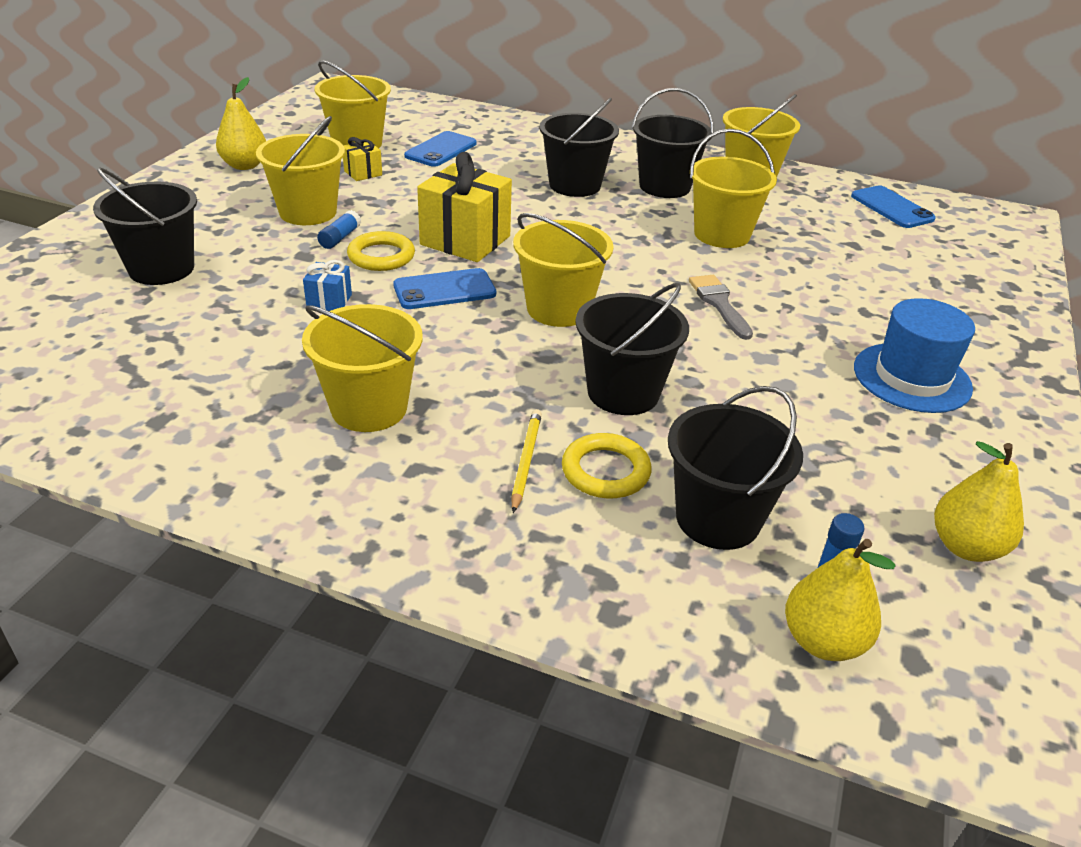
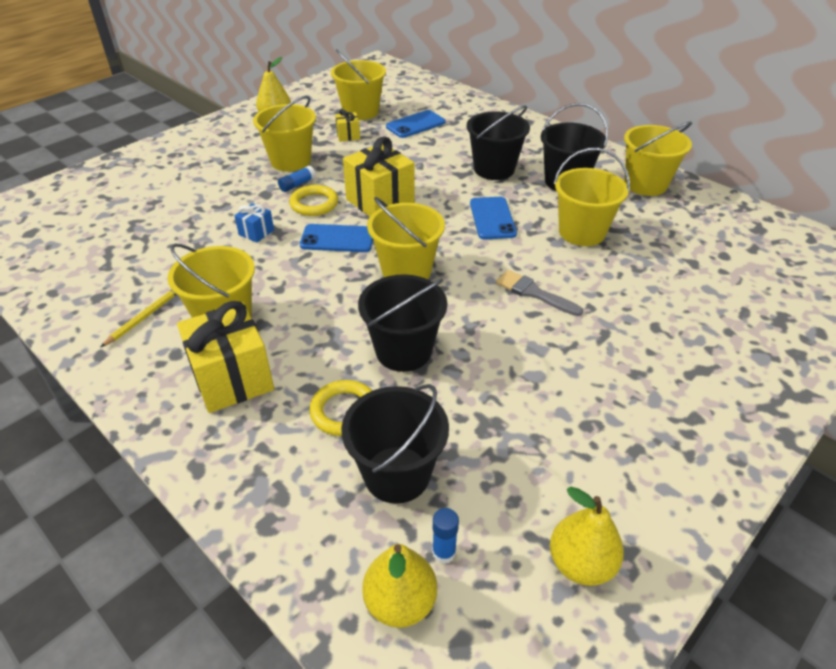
camera: 25 degrees right, 5 degrees up
black bucket [93,167,197,285] -> none
yellow pencil [511,409,542,513] -> yellow pencil moved to [101,290,177,347]
grey brush [689,275,753,340] -> grey brush turned 60 degrees counterclockwise [496,270,583,316]
blue phone [851,185,936,228] -> blue phone moved to [470,197,517,240]
blue hat [854,298,975,413] -> none
none -> yellow gift [177,301,274,413]

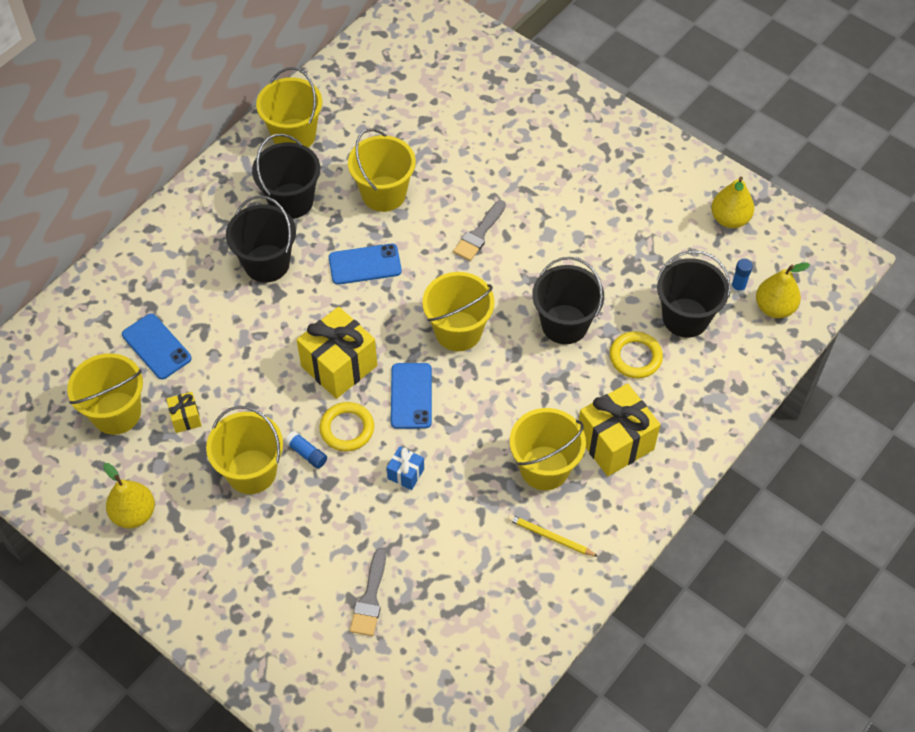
camera: 95 degrees left, 15 degrees up
none -> grey brush [350,548,386,636]

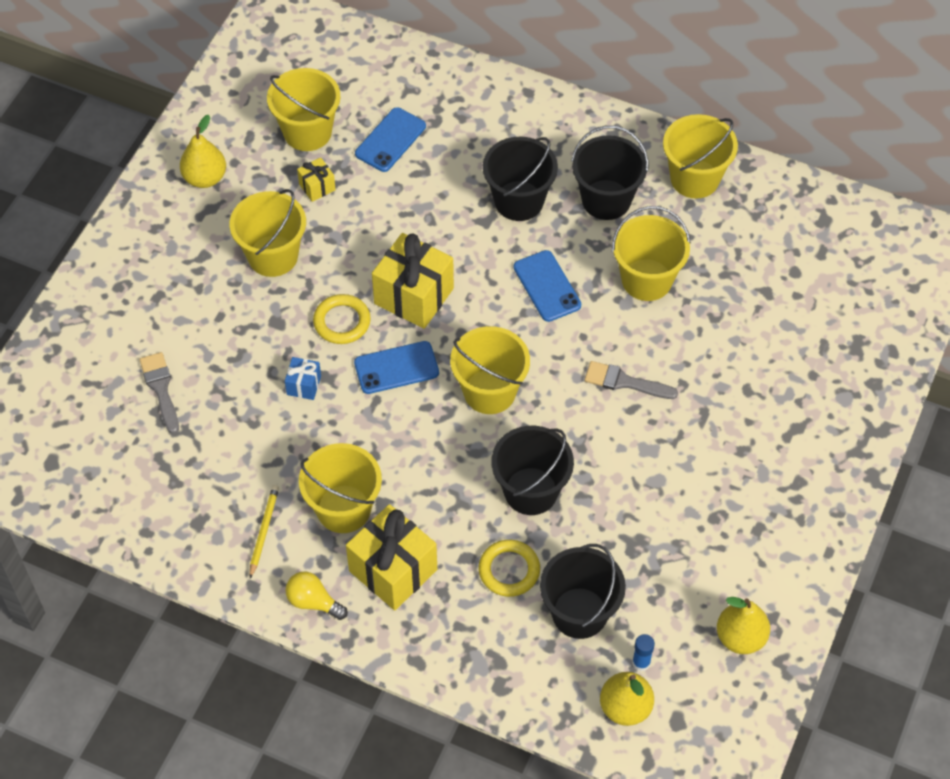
camera: 75 degrees right, 0 degrees up
blue glue stick [285,431,327,469] -> none
grey brush [350,548,386,636] -> grey brush turned 75 degrees clockwise [139,352,179,434]
none -> yellow light bulb [285,572,348,620]

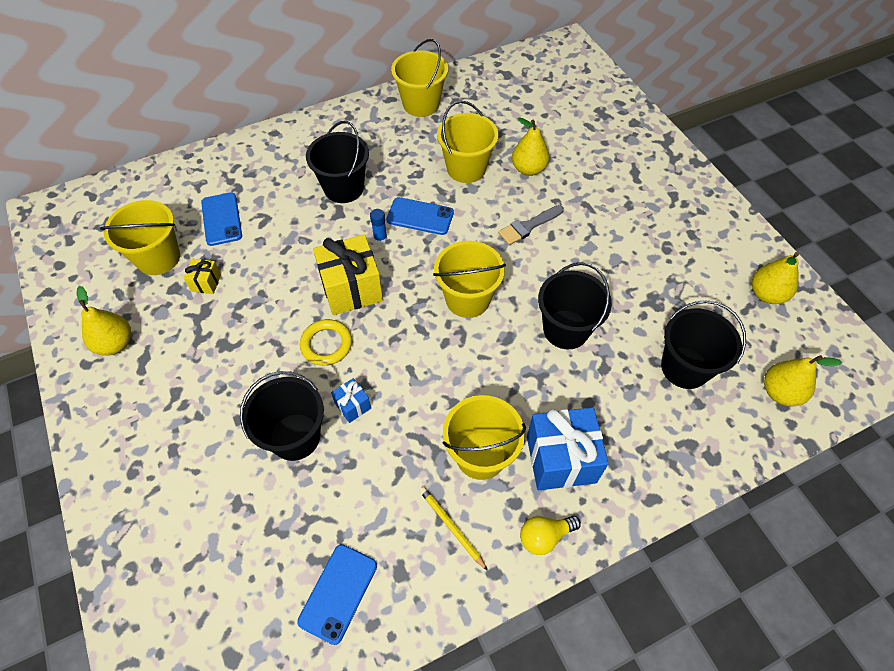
camera: 50 degrees left, 0 degrees up
grey brush [139,352,179,434] -> none
yellow bucket [230,189,306,277] -> none
yellow gift [346,504,437,610] -> blue gift [527,407,609,490]
blue phone [354,341,439,394] -> blue phone moved to [297,544,377,645]
yellow ring [479,540,540,597] -> none
black bucket [571,126,648,220] -> black bucket moved to [240,371,324,461]
blue glue stick [632,634,655,671] -> blue glue stick moved to [370,209,387,244]
none -> yellow pear [512,117,549,176]

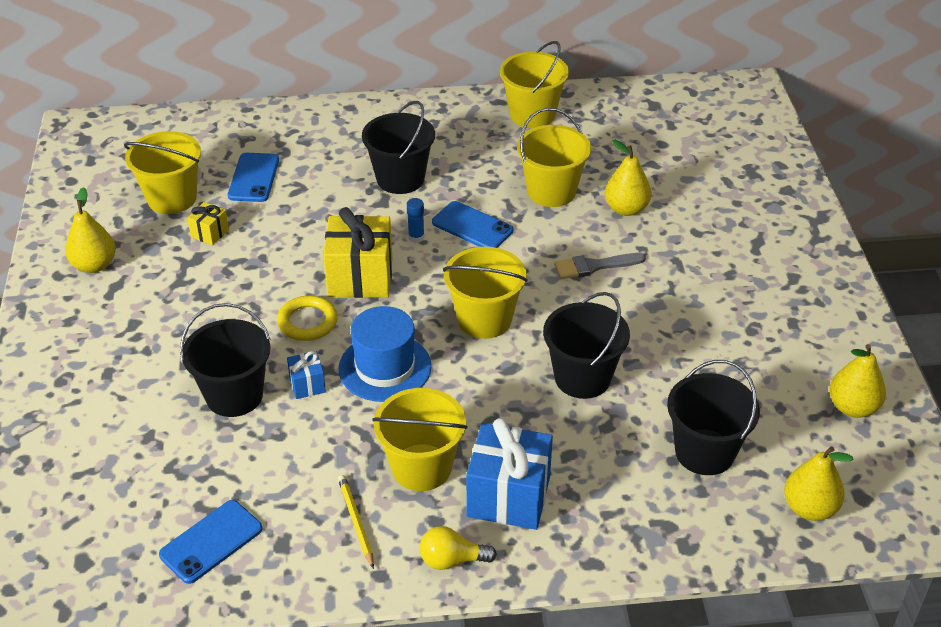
camera: 20 degrees right, 15 degrees down
none -> blue hat [338,306,432,402]

